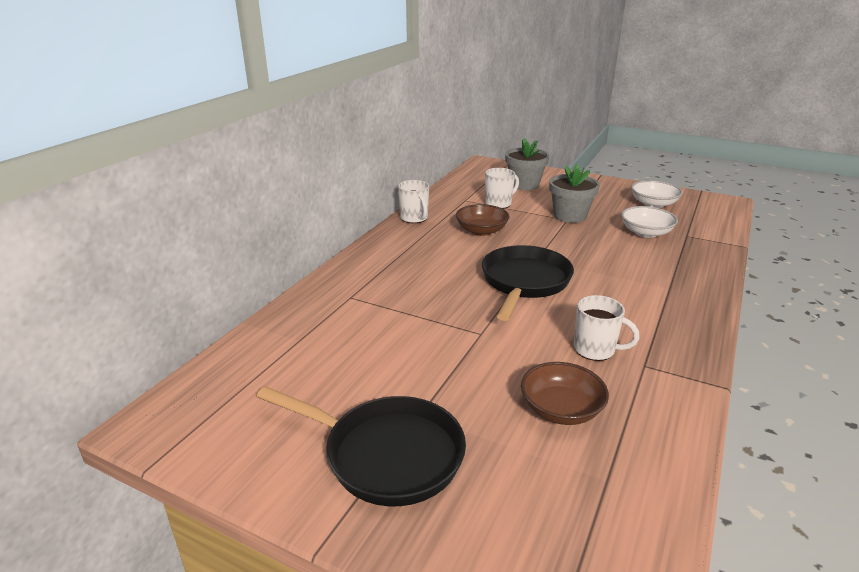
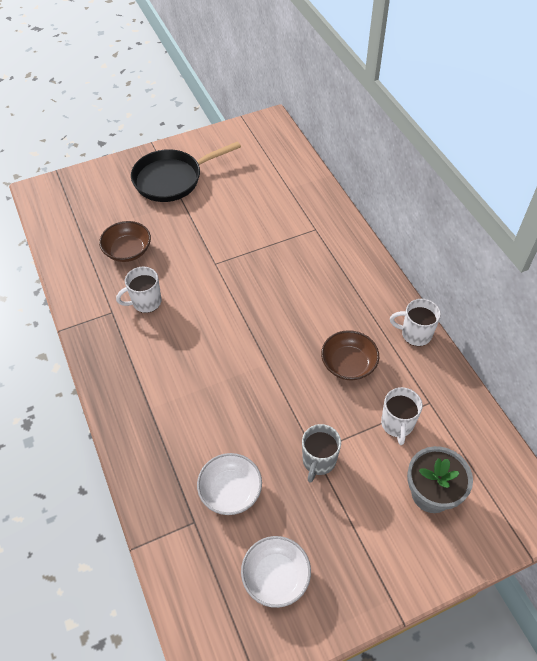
camera: 130 degrees right, 25 degrees up
black pan [482,245,574,321] -> none
grey flower pot [549,164,600,223] -> grey mug [302,424,341,483]

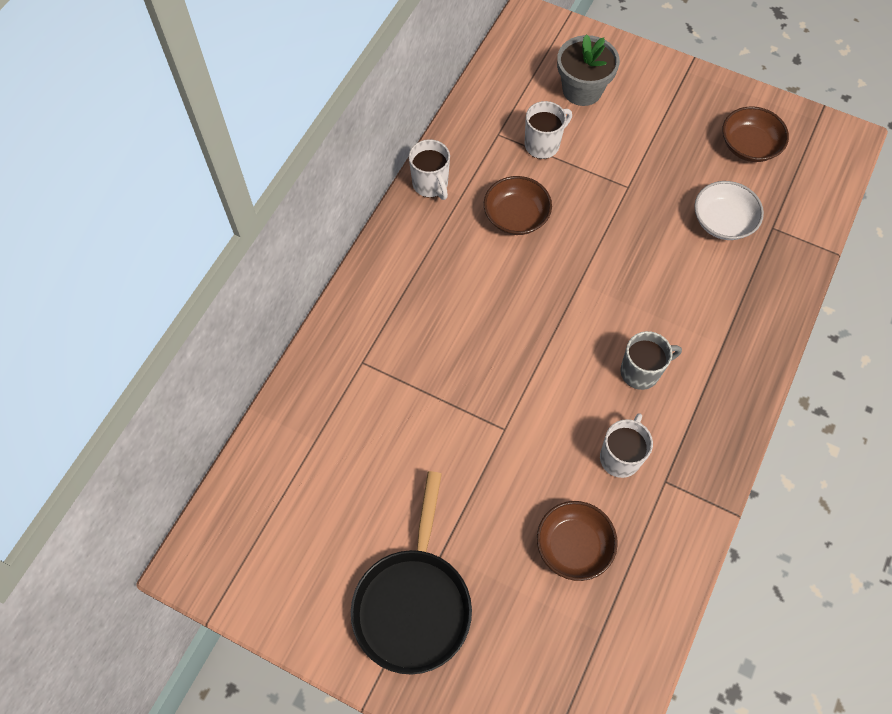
camera: 130 degrees left, 10 degrees up
white mug [116,266,161,313] -> white mug turned 90 degrees counterclockwise [600,413,653,478]
black pan [131,141,241,202] -> black pan turned 75 degrees clockwise [351,471,472,675]
white bowl [241,536,311,608] -> brown bowl [722,106,789,162]
grey mug [302,424,341,483] -> grey mug moved to [620,331,682,390]

